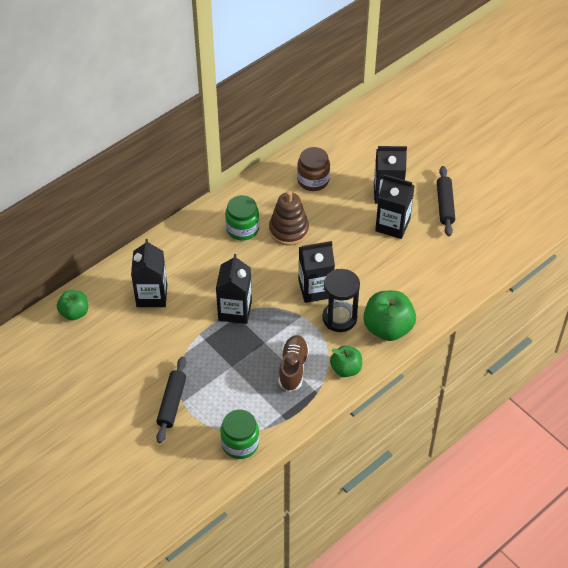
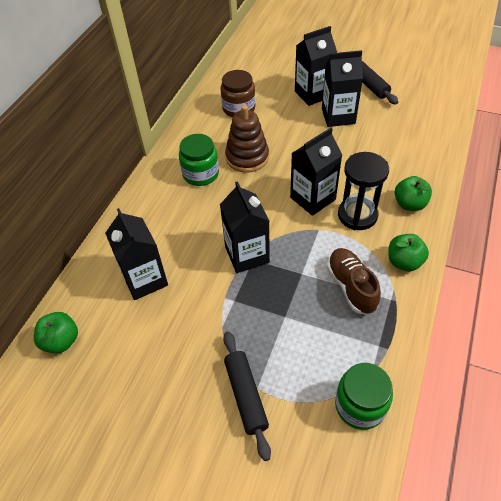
camera: 25 degrees left, 0 degrees up
green apple [363,291,416,341] -> green apple [394,176,432,211], size x0.61

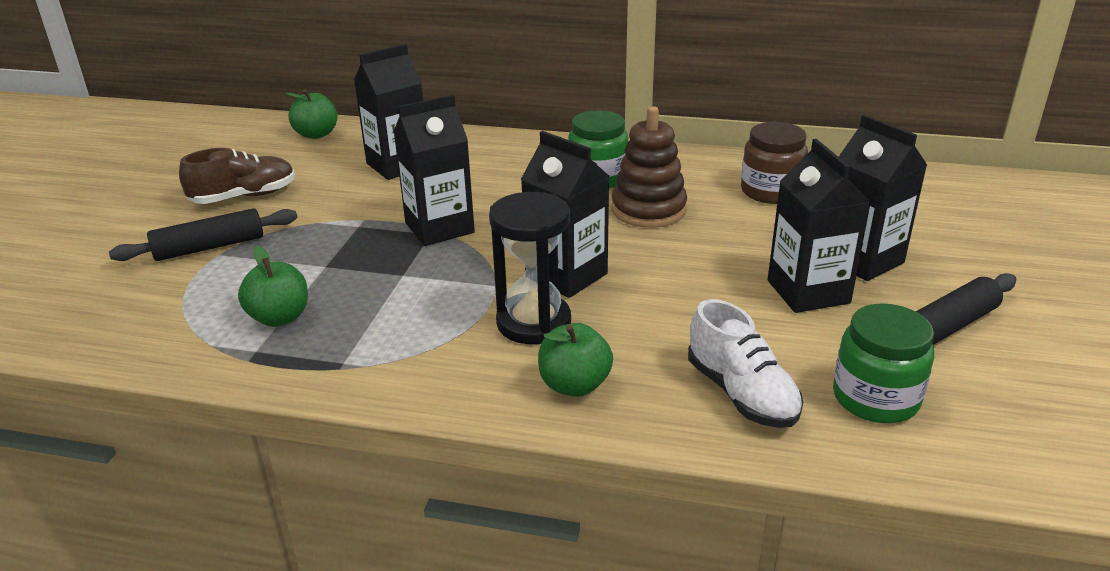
camera: 80 degrees right, 20 degrees down
brown shoe [327,248,381,314] -> brown shoe moved to [179,148,295,204]
green jar [335,363,393,430] -> green jar moved to [833,303,934,423]
green apple [388,234,429,271] -> green apple moved to [238,246,308,327]
none -> white shoe [688,299,803,428]

